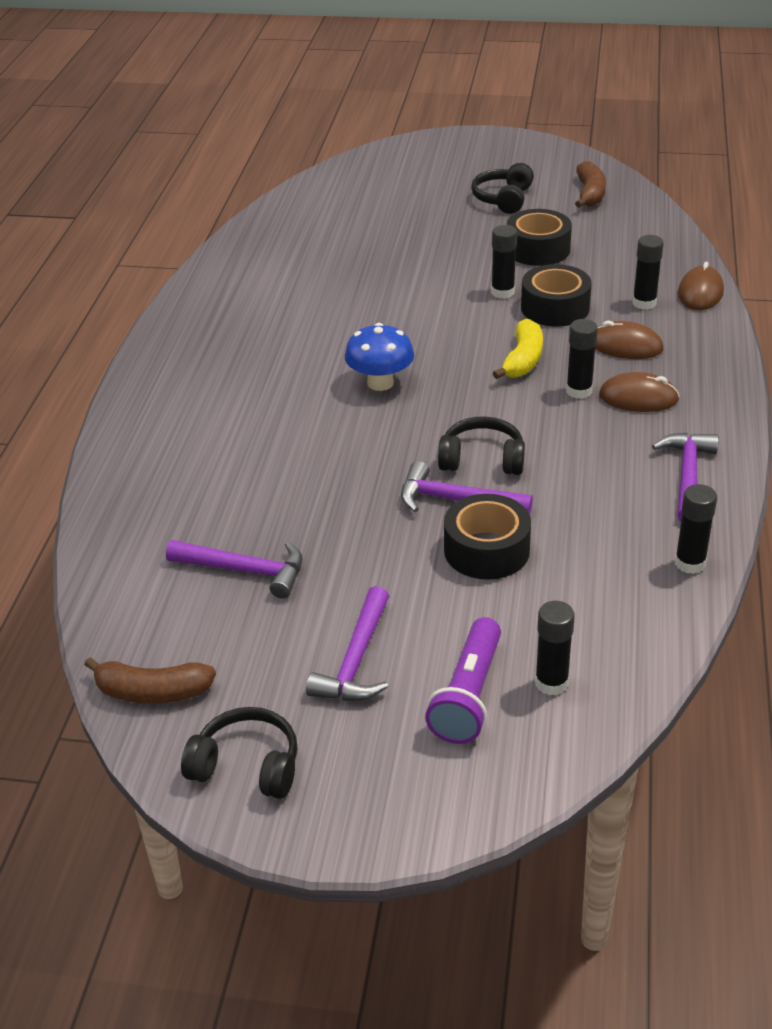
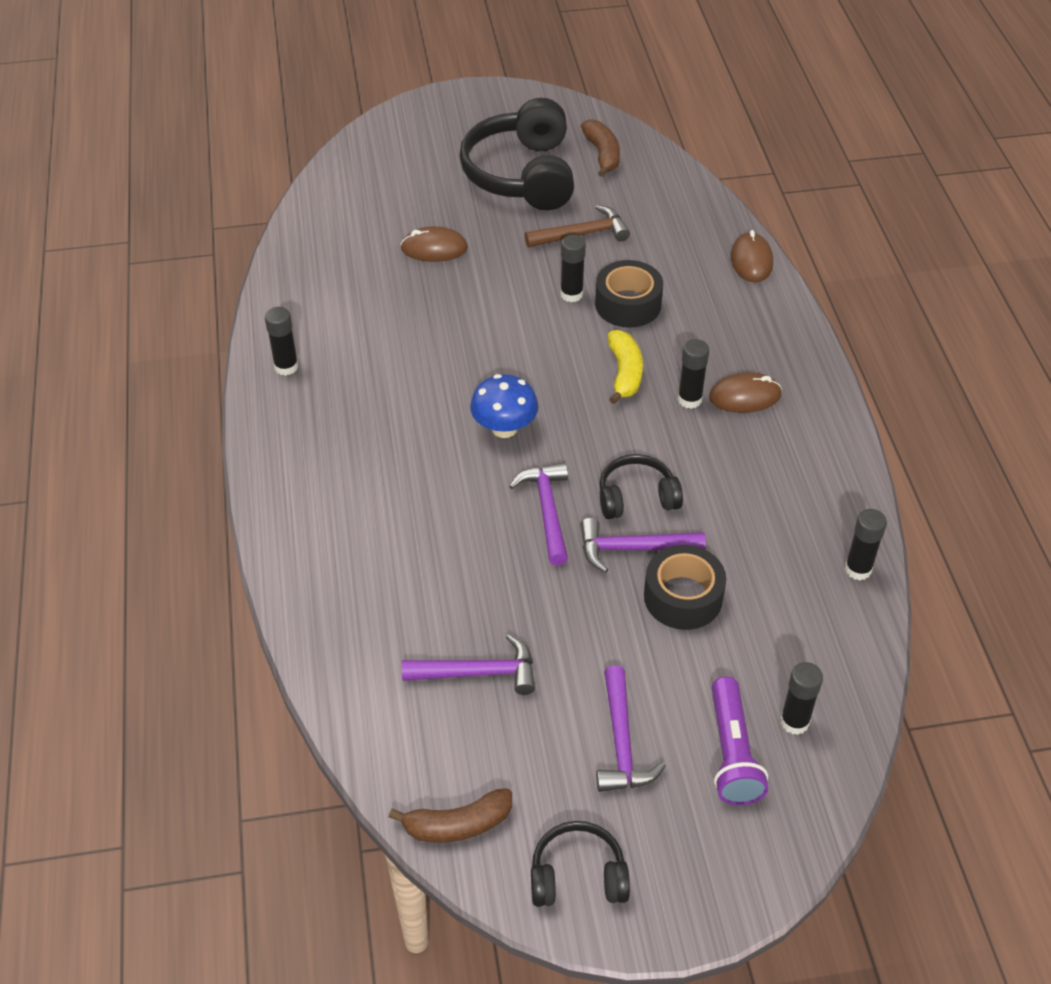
camera: 20 degrees left, 10 degrees up
black headphones [471,163,534,214] -> black headphones [459,98,574,210], size x1.90
black tape [507,209,572,266] -> brown hammer [525,205,630,248]
brown mouse [595,320,664,359] -> brown mouse moved to [400,226,468,262]
black glue stick [632,235,664,310] -> black glue stick moved to [265,307,298,376]
purple hammer [652,433,719,522] -> purple hammer moved to [509,462,568,566]

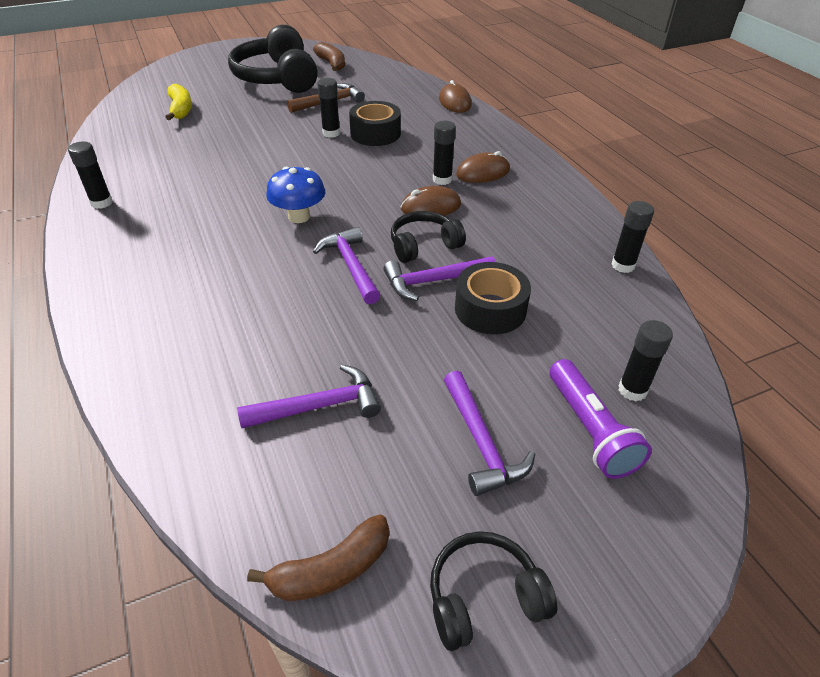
camera: 15 degrees left, 5 degrees down
brown mouse [400,226,468,262] -> brown mouse moved to [401,186,461,216]
yellow banana [608,330,643,404] -> yellow banana moved to [165,83,192,120]

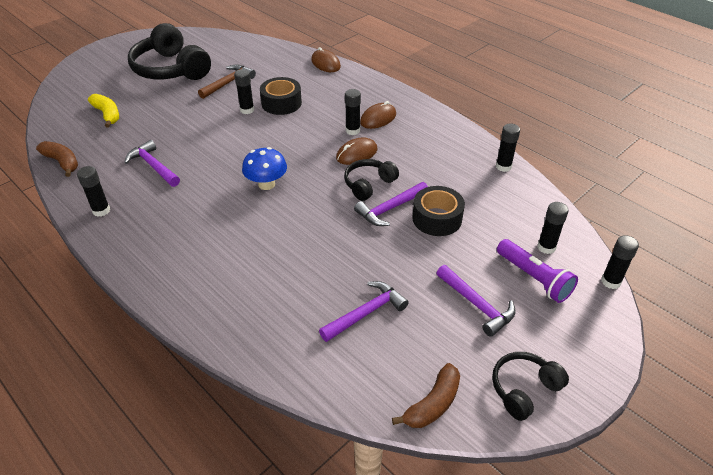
camera: 20 degrees left, 0 degrees up
brown banana [313,42,345,71] -> brown banana moved to [36,141,78,177]
purple hammer [313,227,380,304] -> purple hammer moved to [124,140,180,187]
none -> black glue stick [601,235,639,289]

